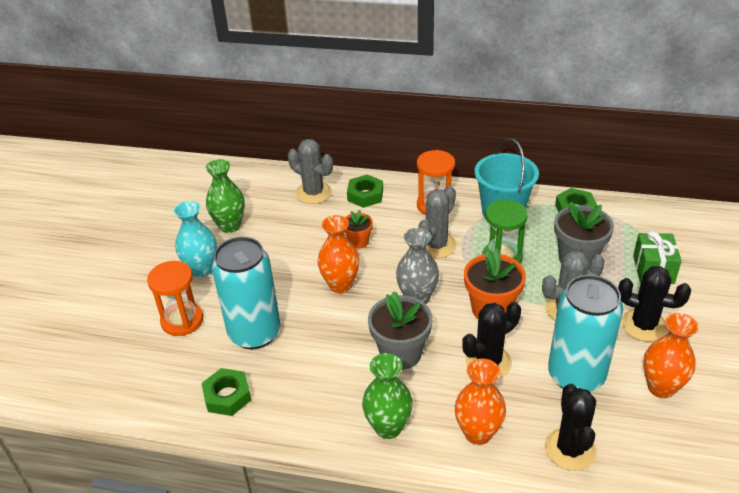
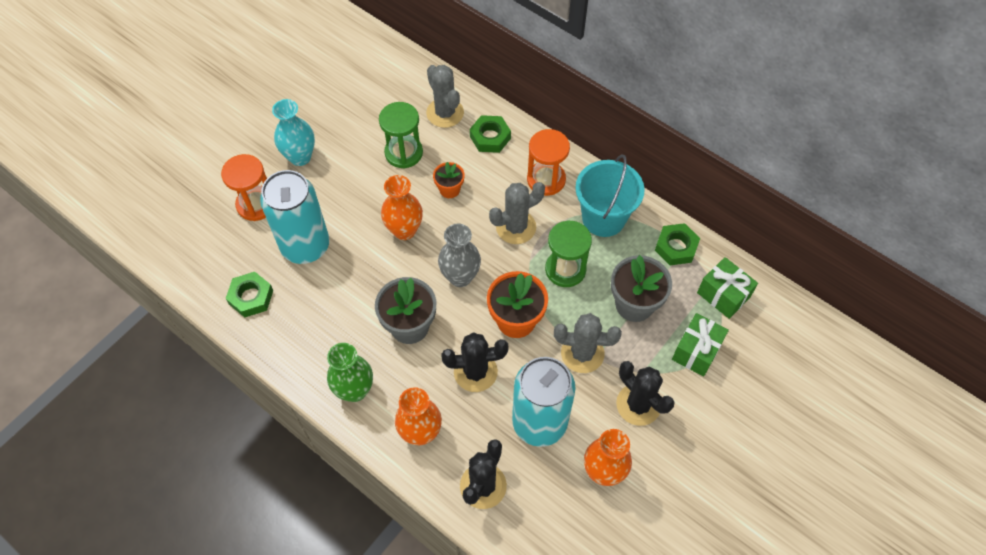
camera: 25 degrees right, 20 degrees up
green vase [206,159,245,233] -> none
none -> green hourglass [379,102,423,168]
none -> green gift [697,257,758,319]

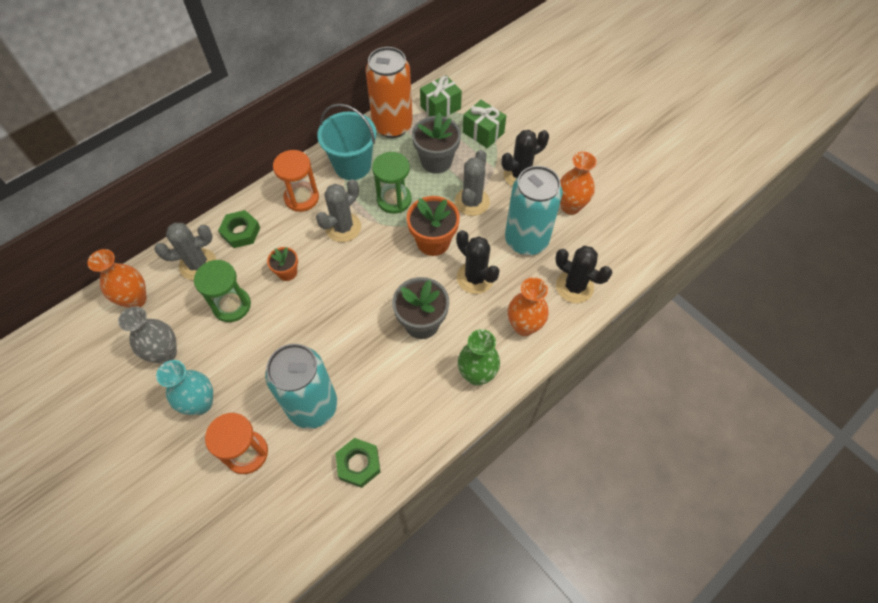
camera: 80 degrees left, 0 degrees up
orange vase [381,175,423,240] -> orange vase moved to [87,249,147,308]
grey vase [438,223,481,287] -> grey vase moved to [118,306,177,364]
black cactus [441,332,509,392] -> black cactus turned 45 degrees counterclockwise [456,230,500,294]
grey cactus [489,182,545,244] -> grey cactus turned 60 degrees clockwise [316,179,361,242]
green nut [655,223,700,265] -> orange can [365,47,413,138]

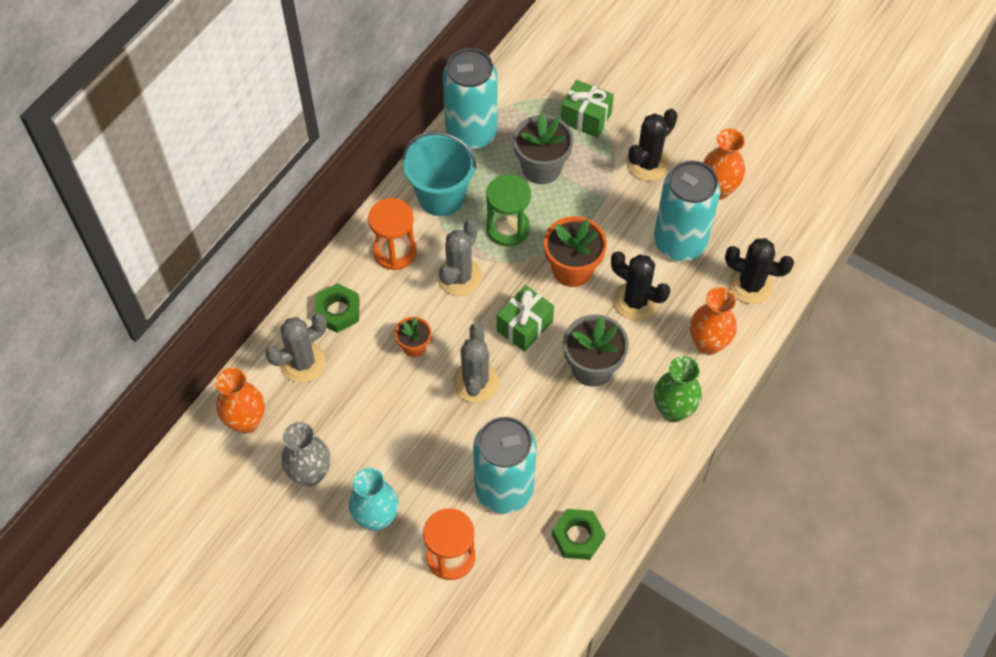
camera: 15 degrees left, 0 degrees up
green hourglass [194,260,251,322] -> none
orange can [365,47,413,138] -> turquoise can [443,48,497,150]
green gift [420,75,462,117] -> green gift moved to [497,285,554,352]
grey cactus [455,150,490,216] -> grey cactus moved to [452,323,499,403]

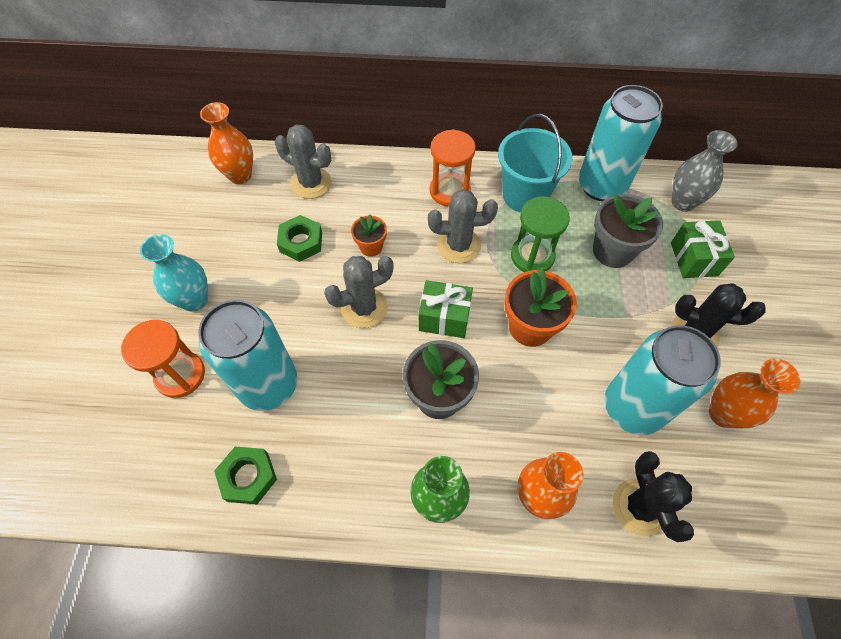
camera: 60 degrees right, 0 degrees up
grey vase [281,422,330,486] -> grey vase moved to [671,130,738,212]
green nut [315,283,359,333] -> green nut moved to [277,215,322,262]
black cactus [611,251,670,320] -> none

